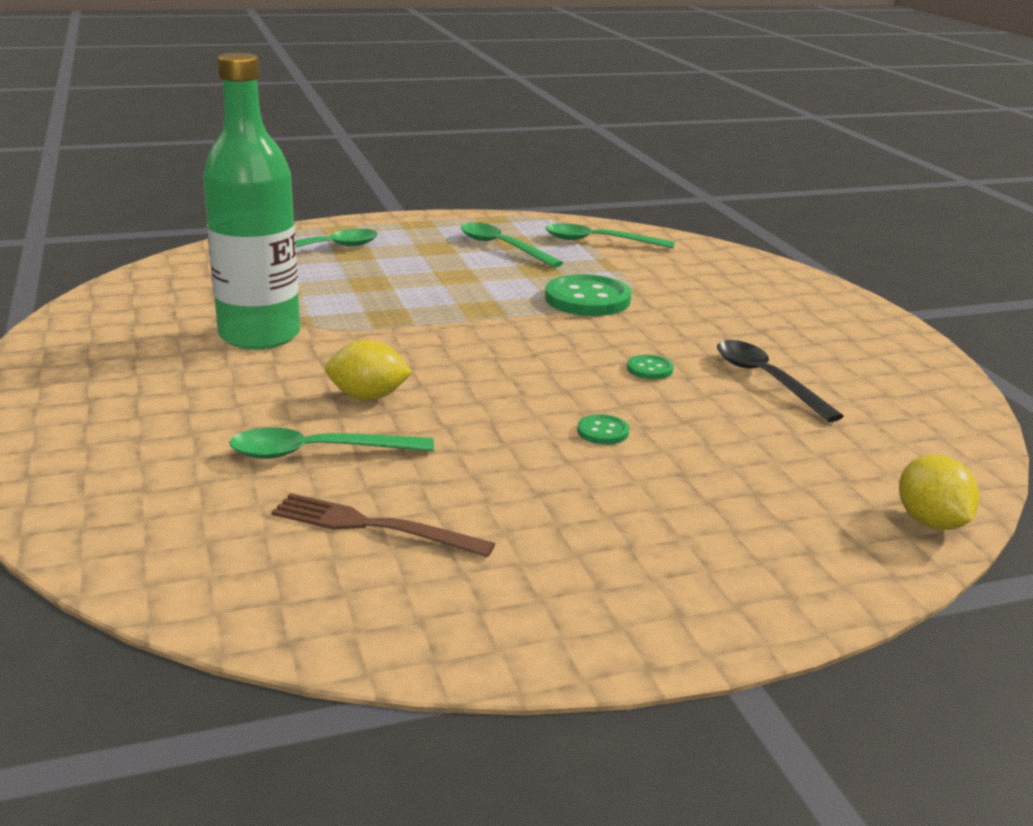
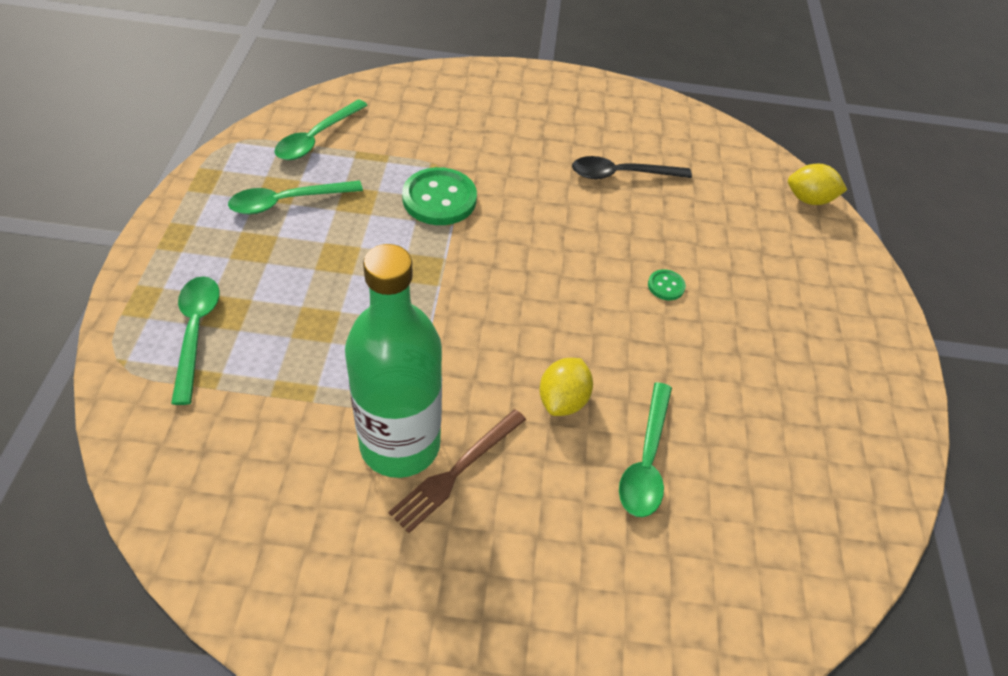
camera: 70 degrees left, 25 degrees up
brown fork [271,493,495,558] -> brown fork moved to [389,409,526,533]
green button [627,355,674,380] -> none

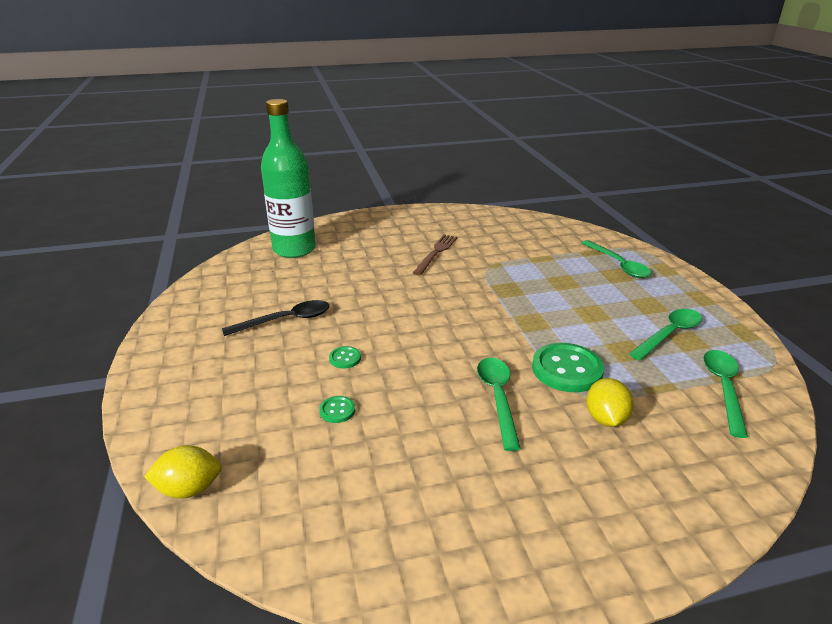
camera: 165 degrees right, 20 degrees down
green bottle [345,244,442,478] -> green bottle moved to [261,99,316,258]
yellow lemon [539,358,593,416] -> yellow lemon moved to [586,378,634,427]
black spoon [572,156,692,179] -> black spoon moved to [222,300,330,336]
green spoon [619,382,672,517] -> green spoon moved to [477,358,521,451]
none -> green button [319,396,355,423]

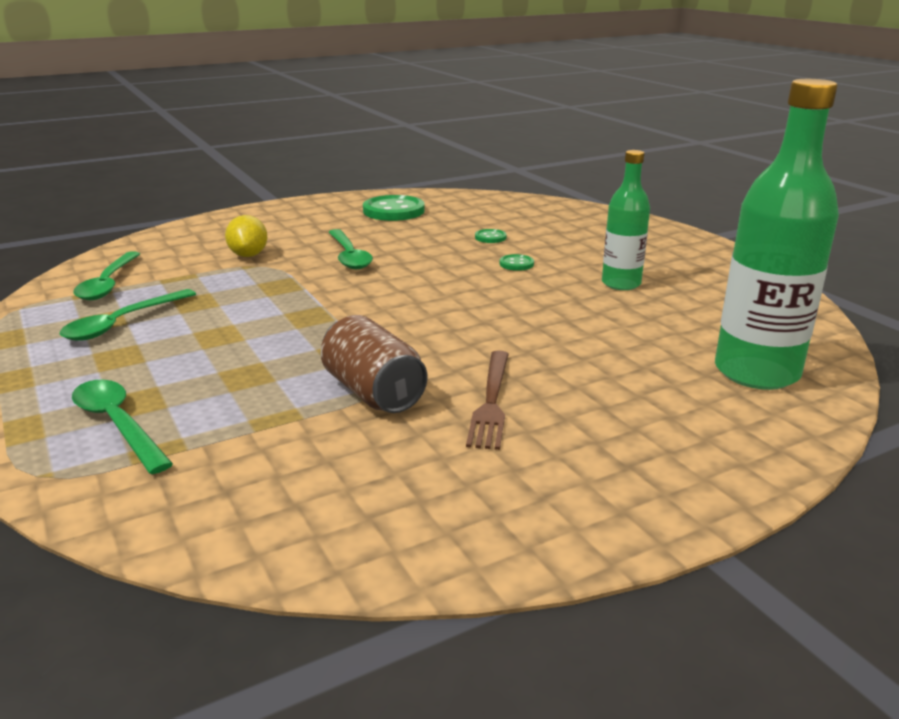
camera: 165 degrees right, 5 degrees down
yellow lemon [144,445,222,499] -> none
black spoon [222,300,330,336] -> green bottle [602,150,650,290]
green button [532,343,604,392] -> green button moved to [363,195,425,221]
none -> brown can [321,315,427,413]

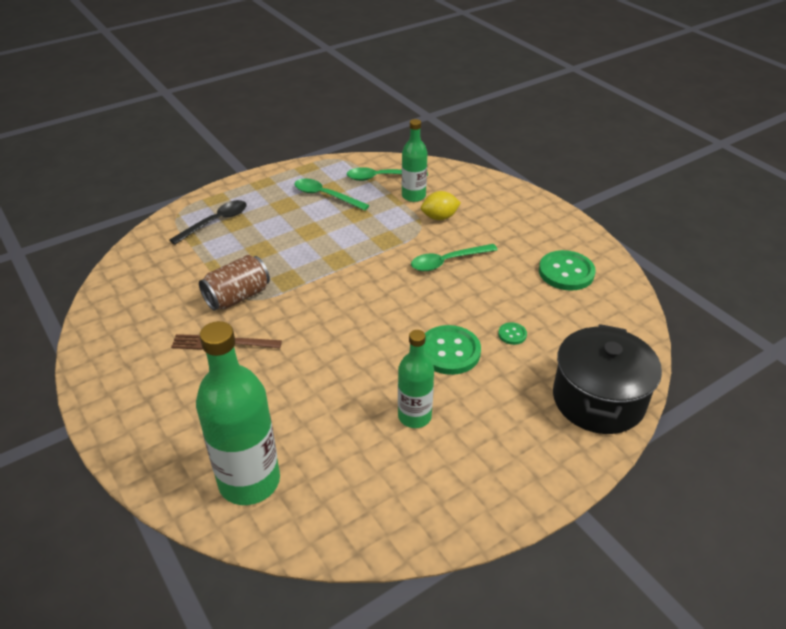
camera: 85 degrees right, 15 degrees up
green spoon [72,380,173,474] -> black spoon [169,200,247,245]
green button [499,254,534,271] -> green button [424,325,481,375], size x2.13
none -> green bottle [402,119,428,202]
none -> black pot [553,324,662,434]

